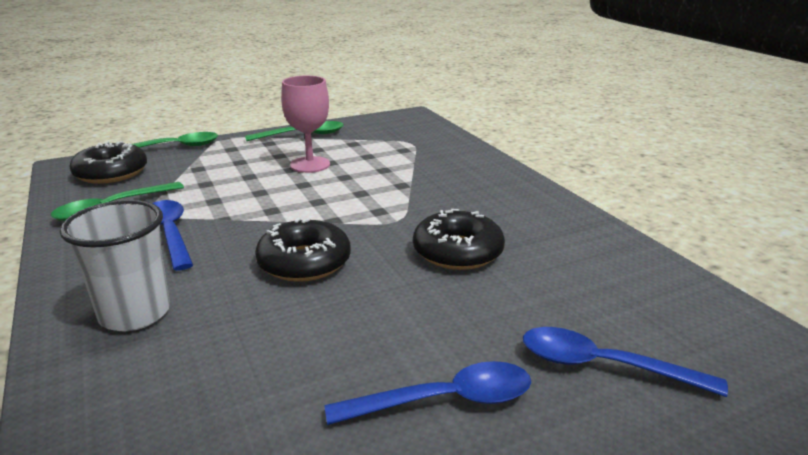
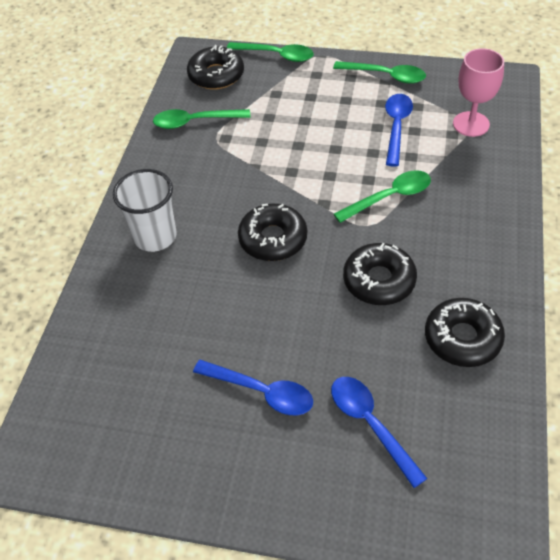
camera: 40 degrees right, 25 degrees up
blue spoon [152,200,193,271] -> blue spoon moved to [385,94,413,167]
pink goblet [281,76,330,173] -> pink goblet moved to [453,48,504,137]
none -> green spoon [334,170,431,223]
none -> black donut [425,298,505,367]

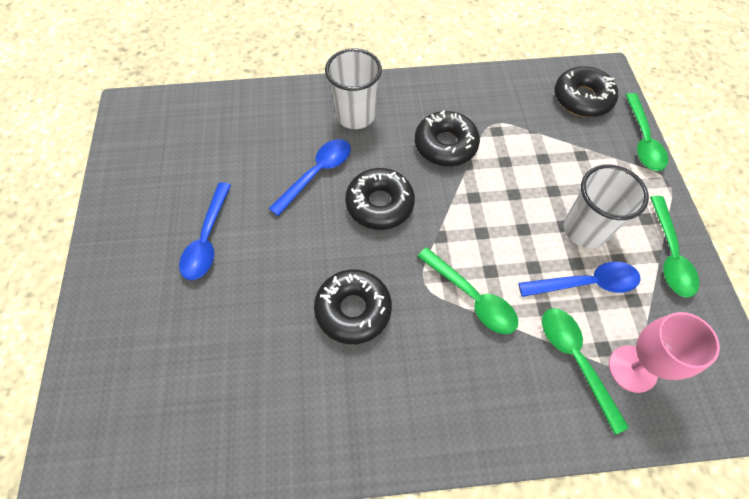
camera: 70 degrees right, 10 degrees up
green spoon [153,109,251,129] -> green spoon moved to [542,308,629,435]
blue spoon [331,377,428,488] -> blue spoon moved to [269,139,351,216]
black donut [425,298,505,367] -> black donut moved to [415,110,480,166]
none -> white cup [564,164,649,248]

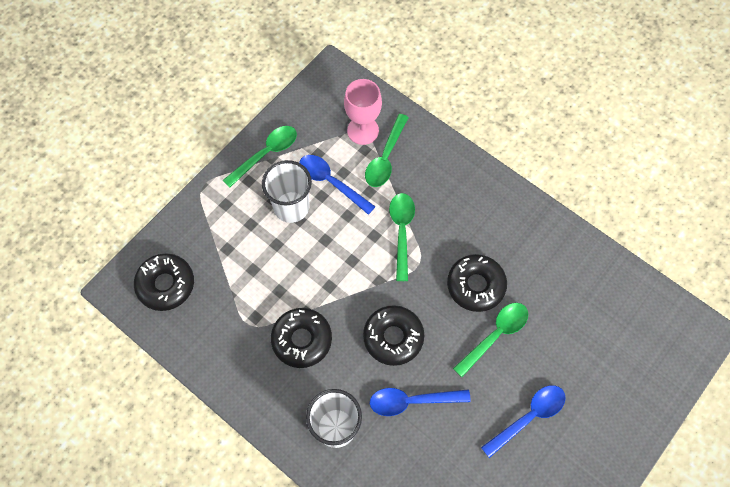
camera: 135 degrees left, 5 degrees up
green spoon [626,93,668,171] -> green spoon moved to [453,303,528,377]

